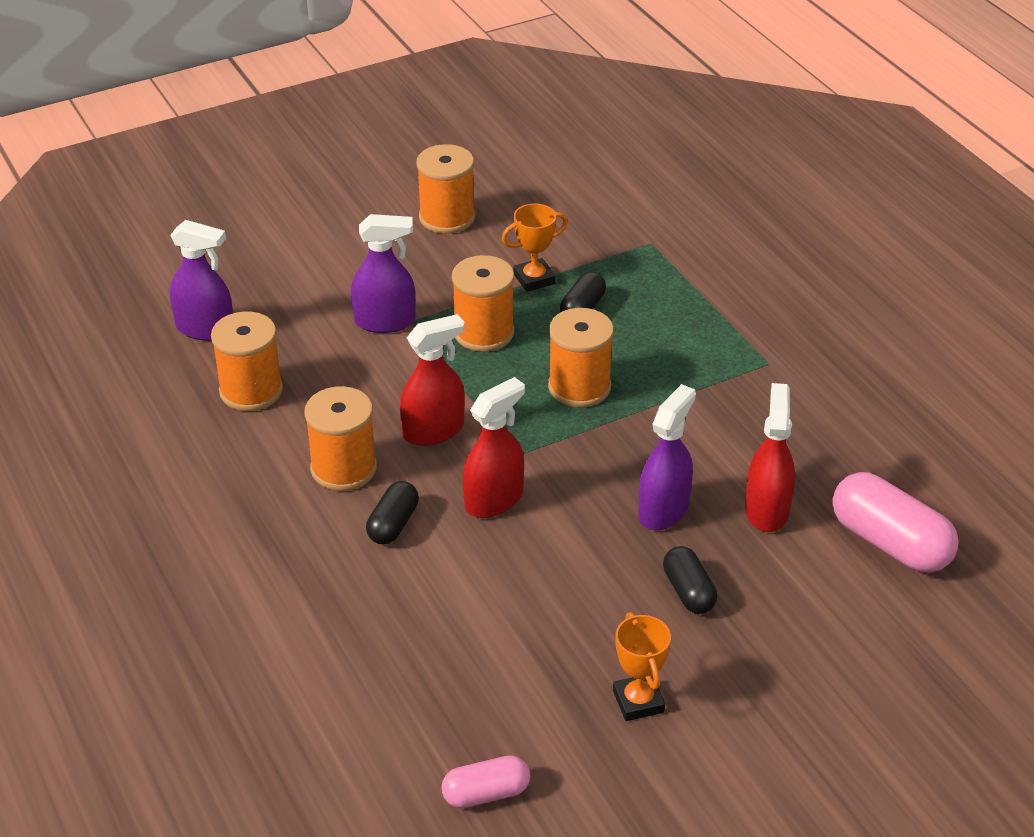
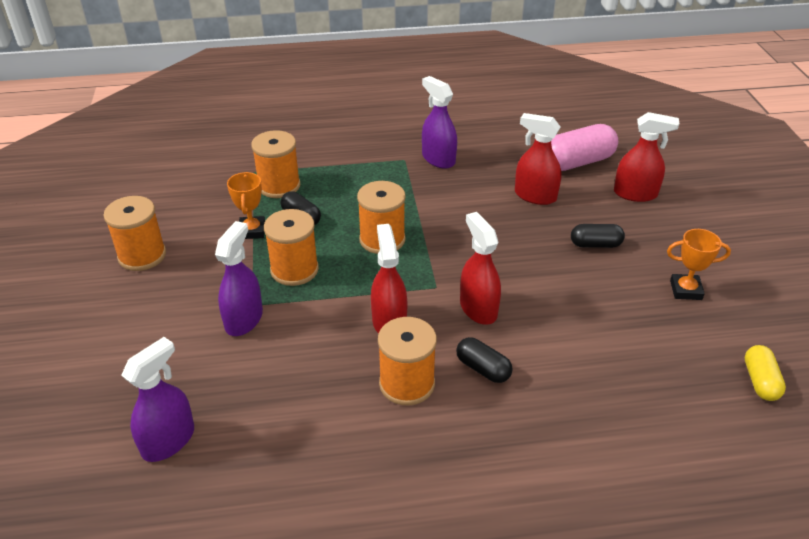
camera: 70 degrees left, 0 degrees up
orange spool [211,311,283,411] -> orange spool moved to [251,130,300,198]
pink capsule [441,755,530,808] -> yellow capsule [745,345,786,401]
purple spray bottle [638,384,696,530] -> purple spray bottle moved to [422,76,457,169]
none -> red spray bottle [614,112,679,202]

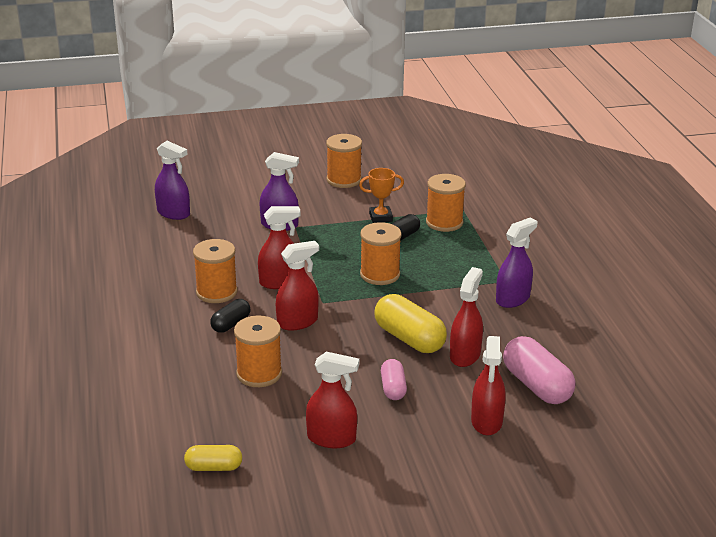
camera: 85 degrees right, 10 degrees down
orange spool [264,209,319,286] -> orange spool moved to [234,315,282,387]
black capsule [571,224,625,248] -> pink capsule [381,359,407,400]
orange trophy [667,229,731,300] -> red spray bottle [306,352,359,448]
none -> yellow capsule [374,294,447,353]

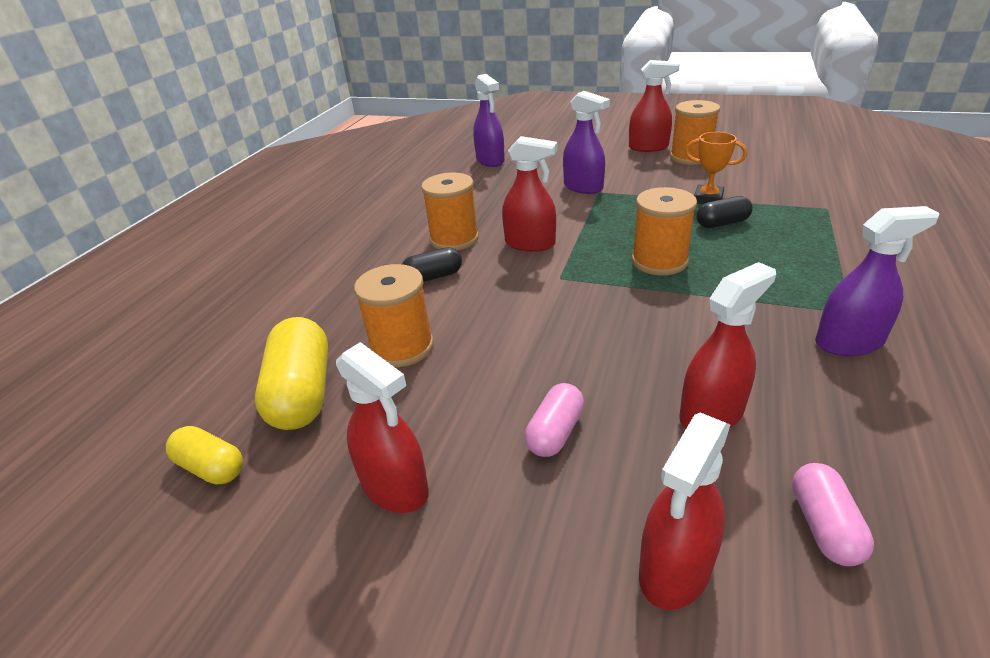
camera: 35 degrees right, 5 degrees up
red spray bottle [276,241,319,331] -> red spray bottle moved to [629,60,679,152]
yellow capsule [374,294,447,353] -> yellow capsule moved to [255,317,328,430]
orange spool [426,174,466,232] -> none
pink capsule [503,336,576,404] -> pink capsule [792,463,874,566], size x0.57

